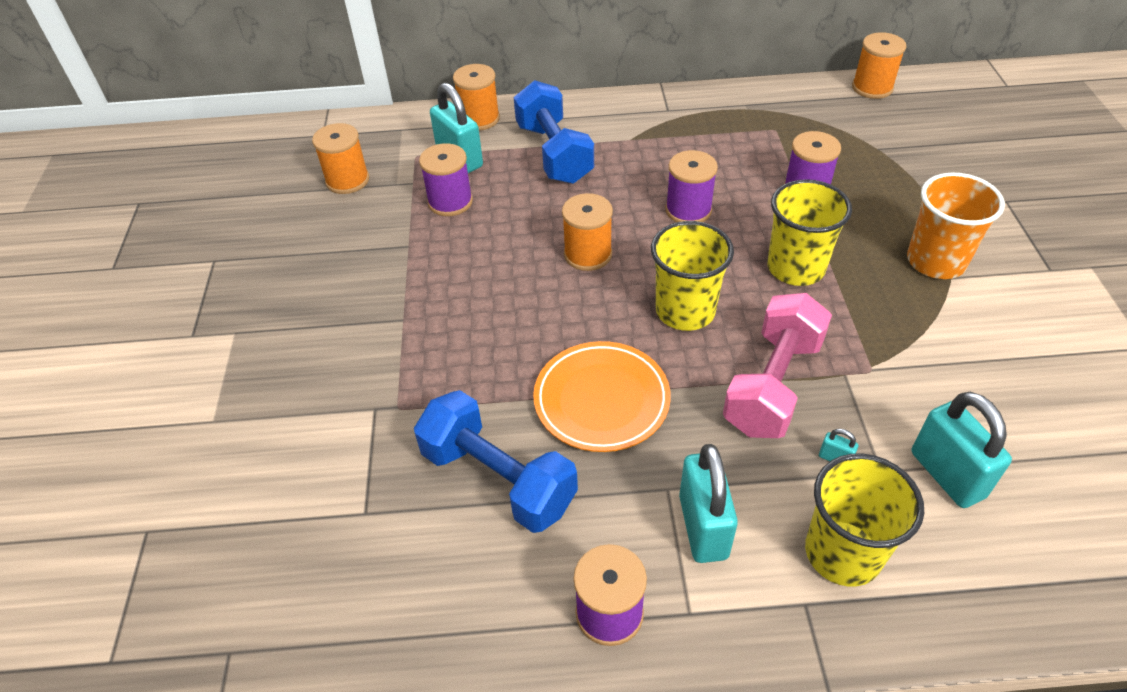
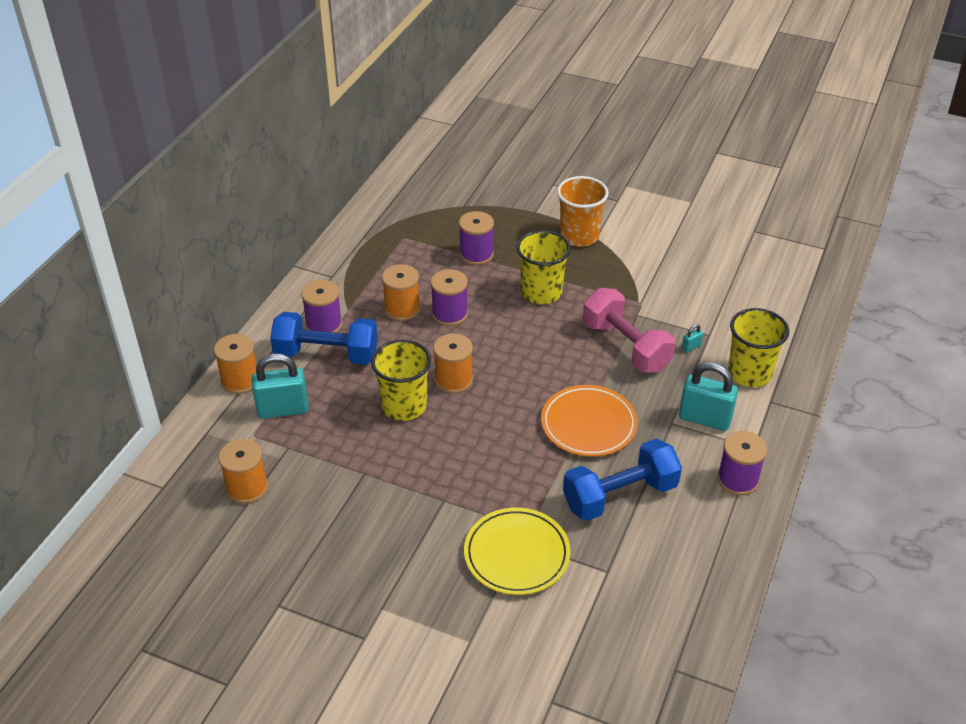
camera: 65 degrees left, 5 degrees down
purple spool [419,143,473,216] -> purple spool moved to [301,280,342,333]
yellow cup [651,221,734,331] -> yellow cup moved to [371,340,431,421]
orange spool [852,32,906,99] -> orange spool moved to [382,264,420,321]
turquoise padlock [912,392,1012,508] -> none
none -> yellow plate [464,507,571,595]

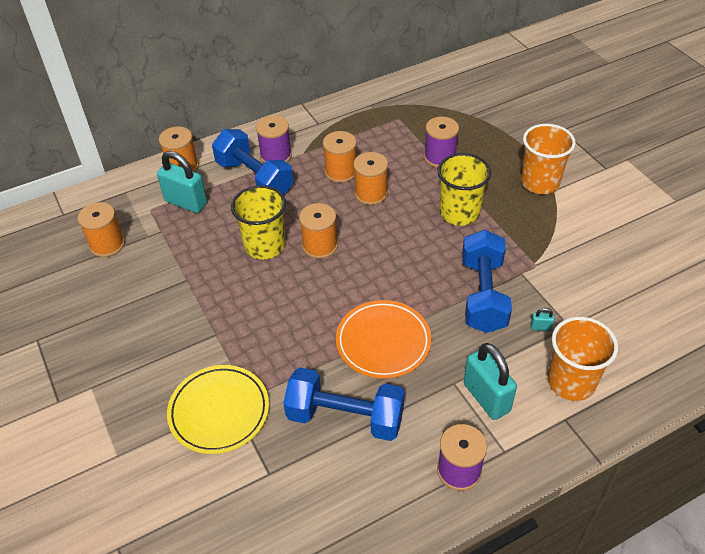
camera: 40 degrees right, 5 degrees up
purple spool [431,269,468,326] -> orange spool [353,152,388,205]
pink dumbbell [583,288,676,373] -> blue dumbbell [462,230,512,333]
yellow cup [728,308,789,387] -> orange cup [548,317,618,401]

